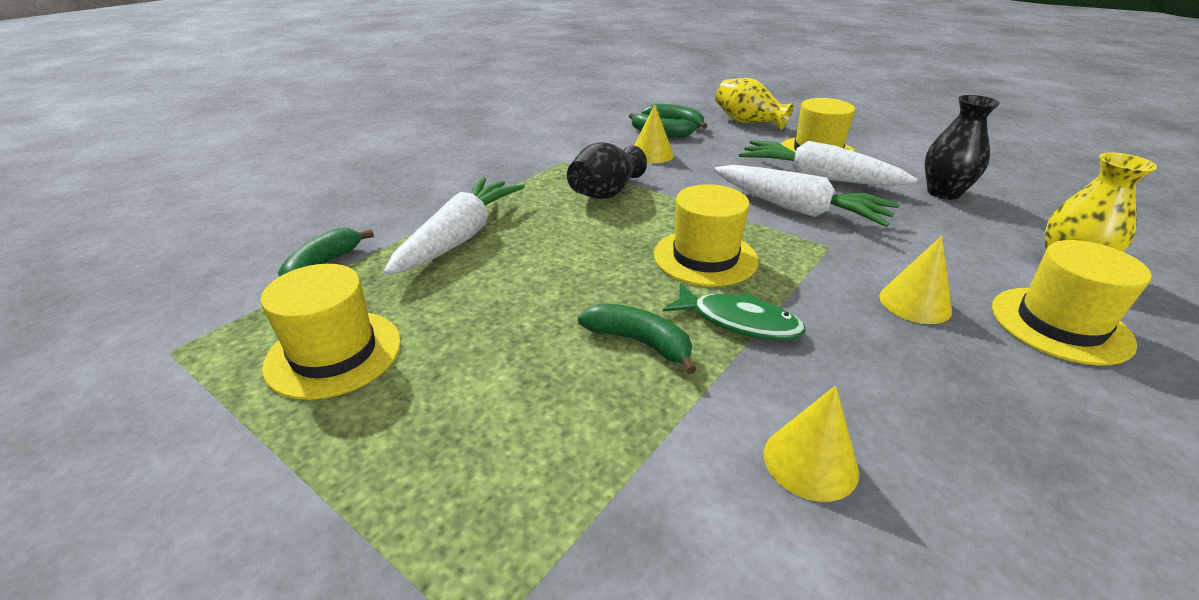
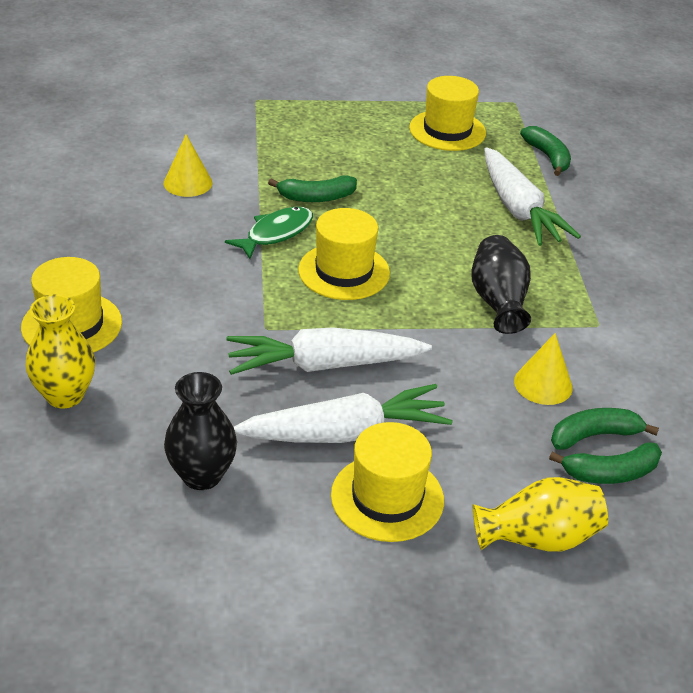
camera: 135 degrees right, 5 degrees up
green fish [663,283,806,340] -> green fish turned 150 degrees clockwise [225,207,313,259]
yellow cone [879,236,952,324] -> none

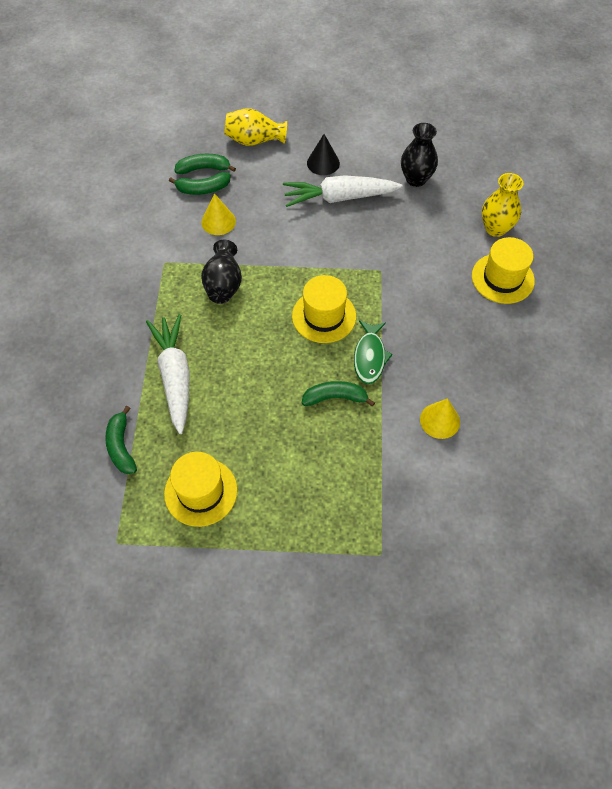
camera: 170 degrees left, 20 degrees up
green fish [225,207,313,259] -> green fish turned 45 degrees counterclockwise [354,320,393,384]
white carrot [226,327,432,375] -> none
yellow hat [331,422,444,542] -> black cone [307,134,340,175]

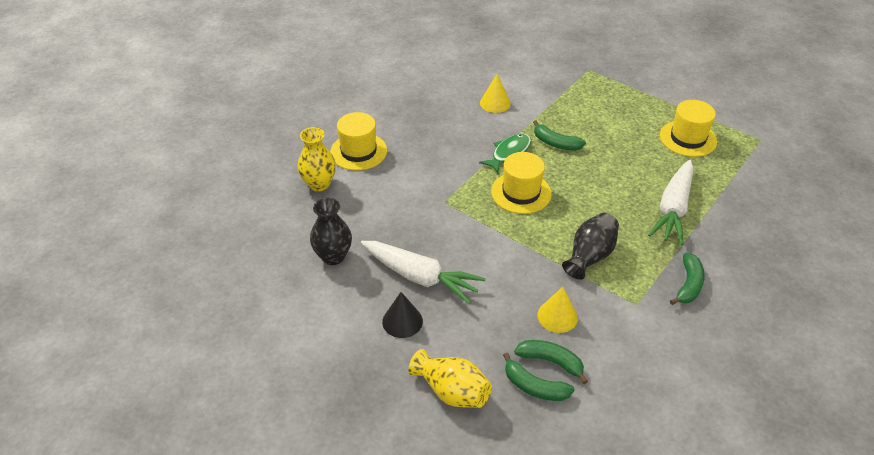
camera: 145 degrees left, 15 degrees down
green banana [105,406,137,474] -> green banana moved to [670,253,705,305]

